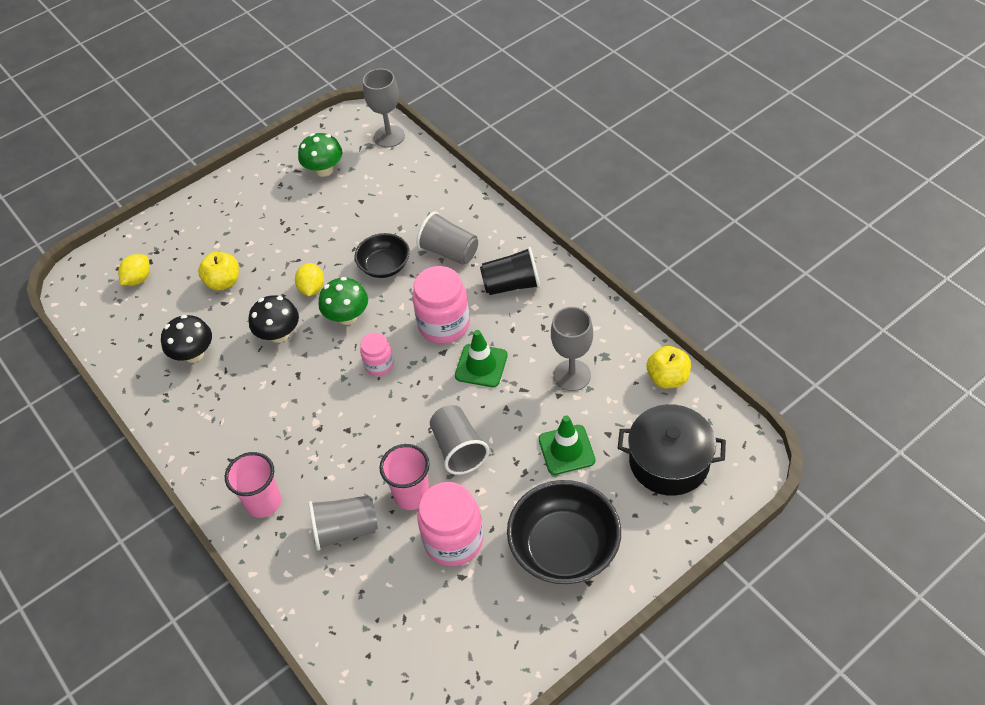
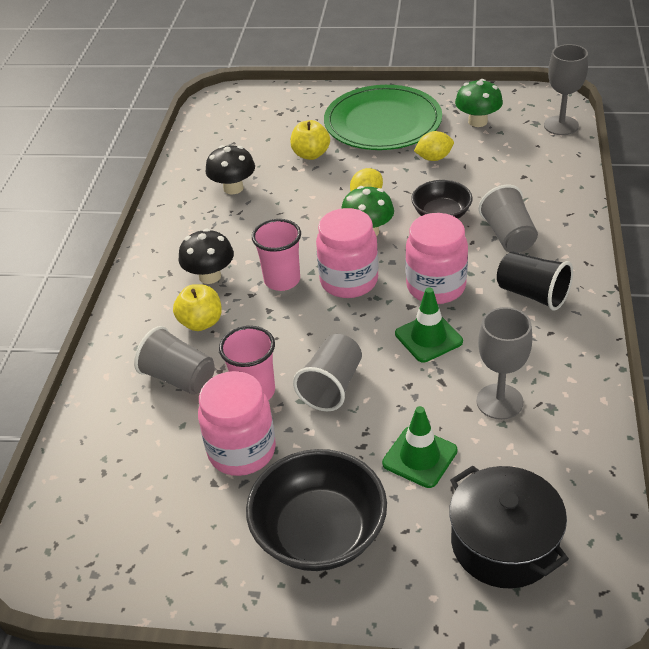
camera: 45 degrees right, 10 degrees down
yellow lemon [118,254,150,285] -> yellow lemon moved to [414,131,454,161]
pink cup [225,452,282,518] -> pink cup moved to [252,219,301,291]
black mushroom [249,295,299,343] -> black mushroom moved to [178,229,234,284]
pink jar [360,333,394,376] -> pink jar [316,208,378,298], size x1.79
yellow apple [646,346,691,388] -> yellow apple moved to [173,284,222,331]
none -> green plate [324,85,442,150]

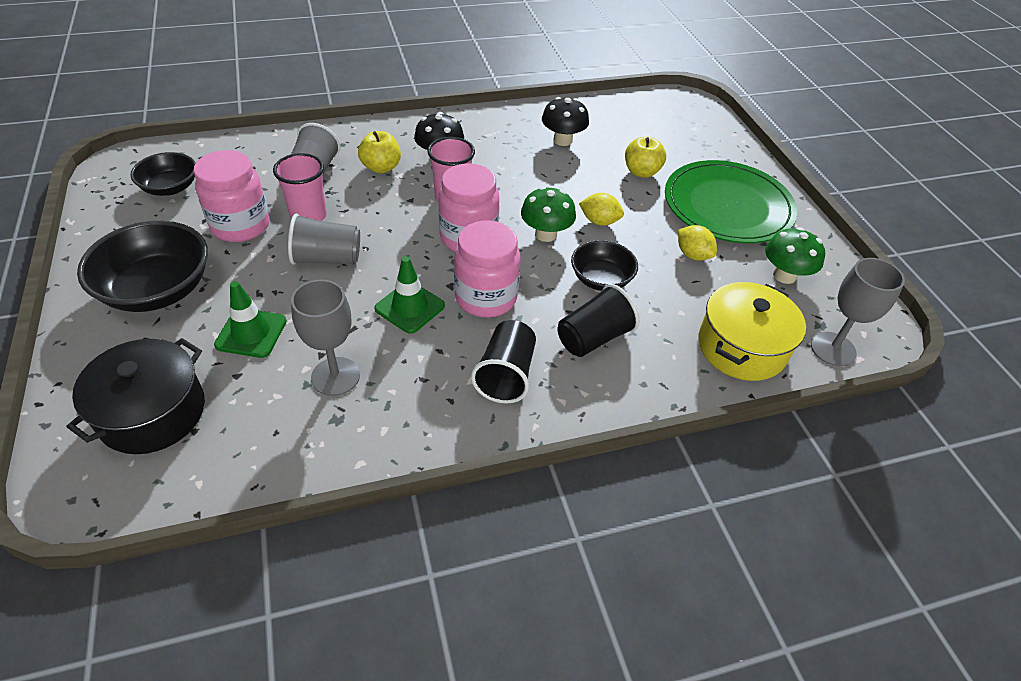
camera: 60 degrees right, 5 degrees up
grey cup [478,185,538,253] -> black cup [558,284,639,357]
none -> black bowl [130,152,196,196]
none -> yellow pot [698,282,806,381]

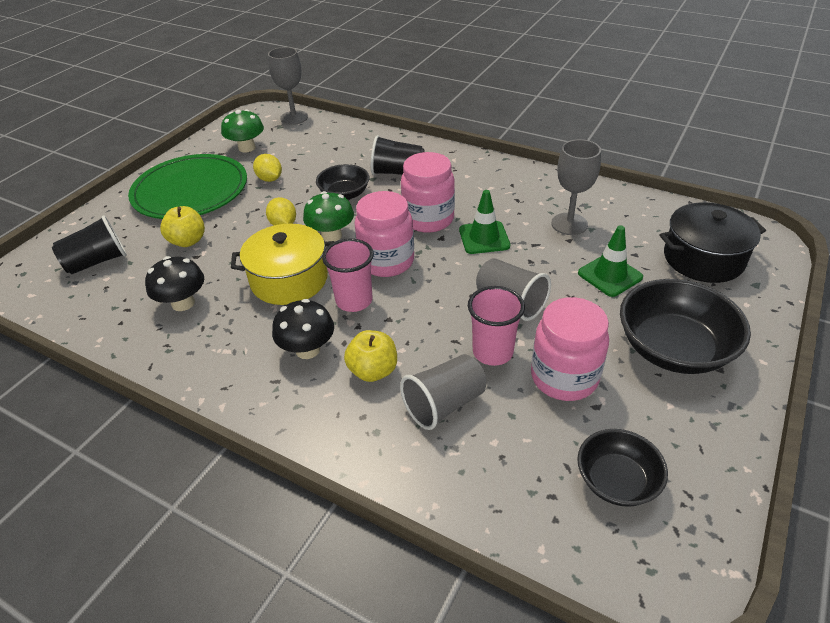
camera: 130 degrees left, 5 degrees down
black cup [471,320,536,404] -> black cup moved to [52,215,127,274]
yellow lemon [678,225,717,260] -> yellow lemon turned 45 degrees counterclockwise [253,154,282,182]
yellow pot [698,282,806,381] -> yellow pot moved to [231,224,334,305]

